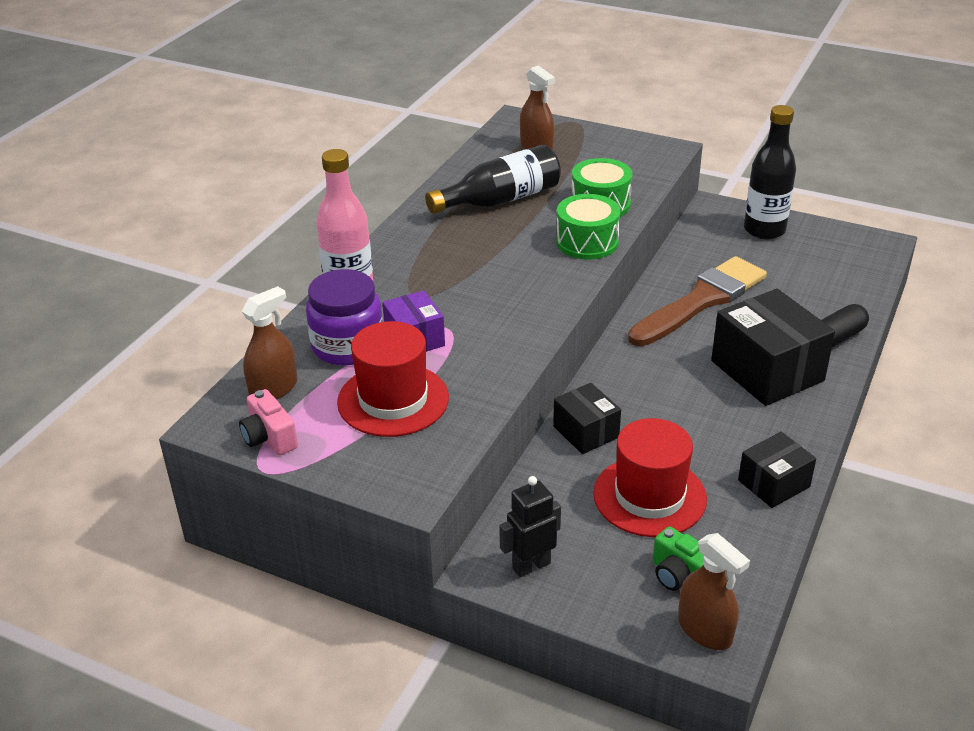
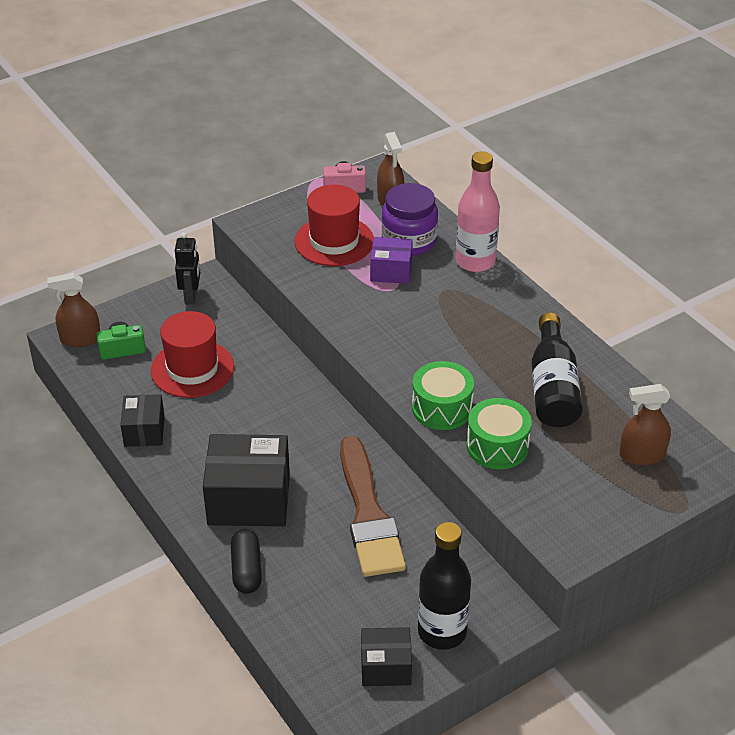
camera: 120 degrees right, 5 degrees up
black box [553,383,621,454] -> black box moved to [361,627,412,686]

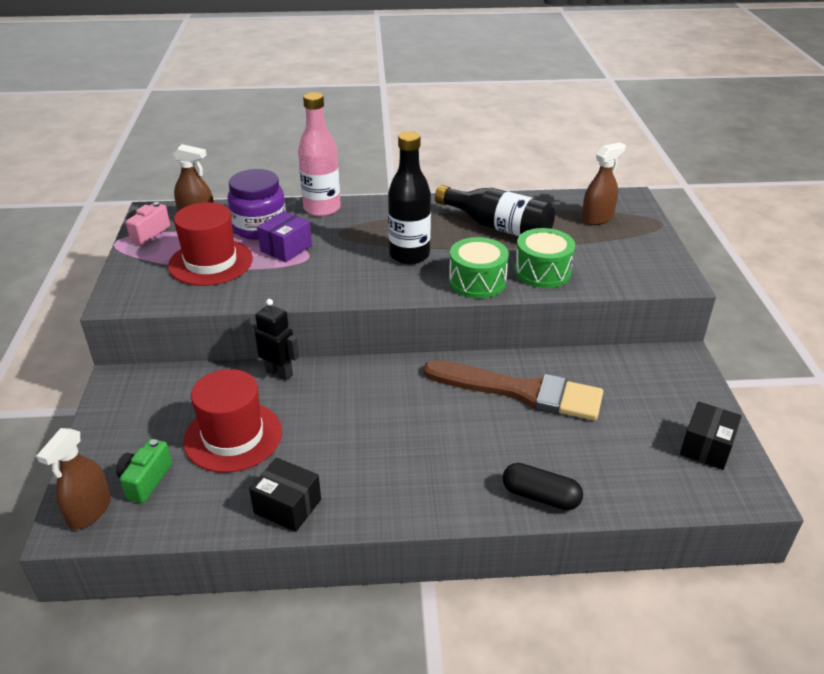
camera: 60 degrees left, 5 degrees down
black robot [175,232,200,305] -> black robot moved to [254,299,299,380]
black box [203,434,290,526] -> none
black bottle [418,522,471,650] -> black bottle moved to [388,131,431,265]
brown spray bottle [620,384,671,465] -> brown spray bottle turned 150 degrees counterclockwise [582,142,626,225]

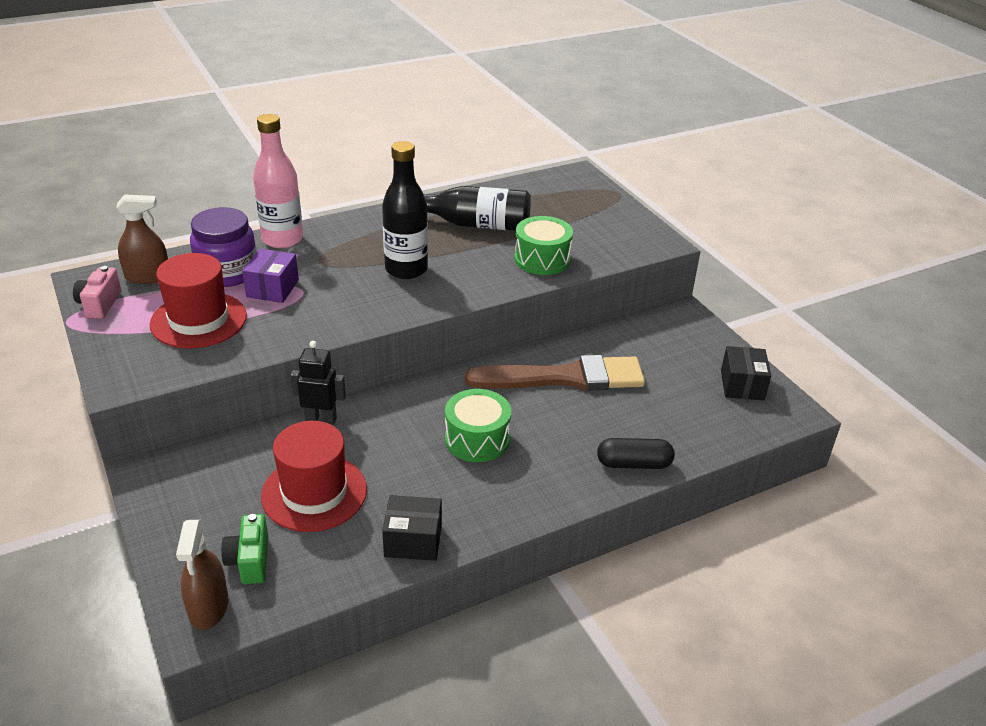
camera: 25 degrees left, 0 degrees up
green drum [449,237,509,298] -> green drum moved to [445,389,511,462]
brown spray bottle [582,142,626,225] -> none

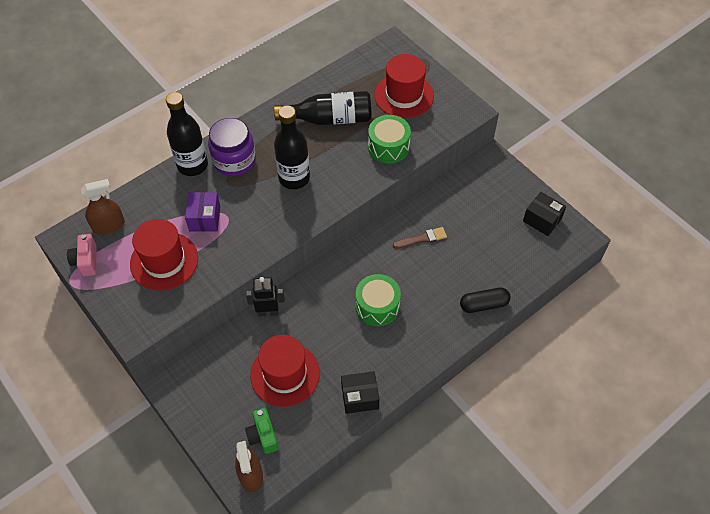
camera: 10 degrees left, 20 degrees up
purple jar [190,207,257,287] -> purple jar moved to [208,118,256,176]
pink bottle [253,114,303,248] -> black bottle [166,92,208,176]
brown brush [465,355,645,391] -> brown brush [393,227,447,249], size x0.44
black box [721,346,771,400] -> black box turned 45 degrees counterclockwise [523,192,566,236]
none -> red hat [374,54,434,118]

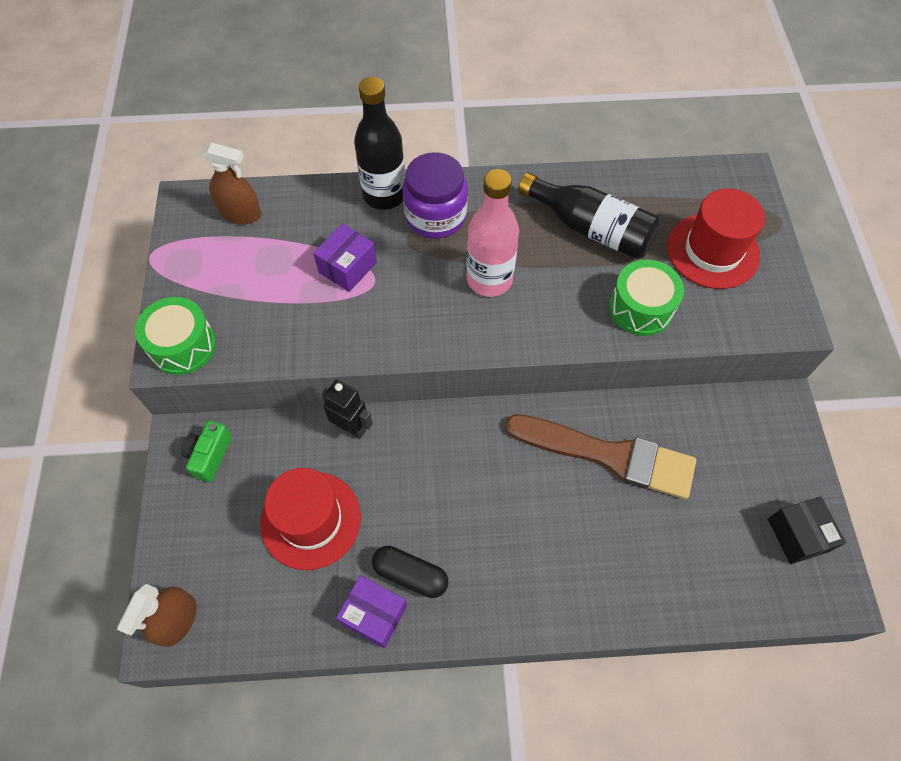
camera: 35 degrees right, 5 degrees up
pink camera [67,234,96,277] -> none
red hat [130,219,198,291] -> none
green camera [245,408,279,454] -> green camera moved to [181,421,232,482]
black bottle [274,105,310,189] -> pink bottle [467,169,519,297]
black box [341,371,380,414] -> purple box [336,575,407,648]
green drum [356,274,401,326] -> green drum moved to [135,297,216,375]
brown brush [393,227,447,249] -> brown brush [505,414,696,499], size x2.26
black capsule [460,287,511,313] -> black capsule moved to [372,546,448,598]

